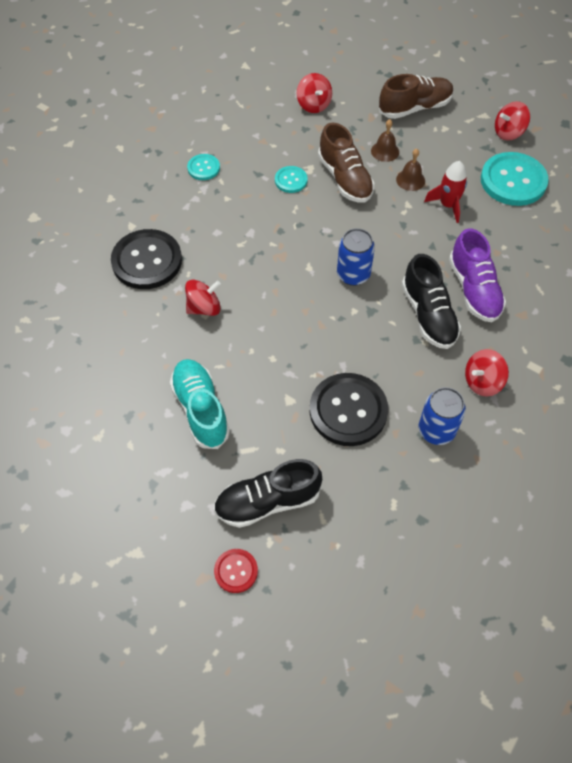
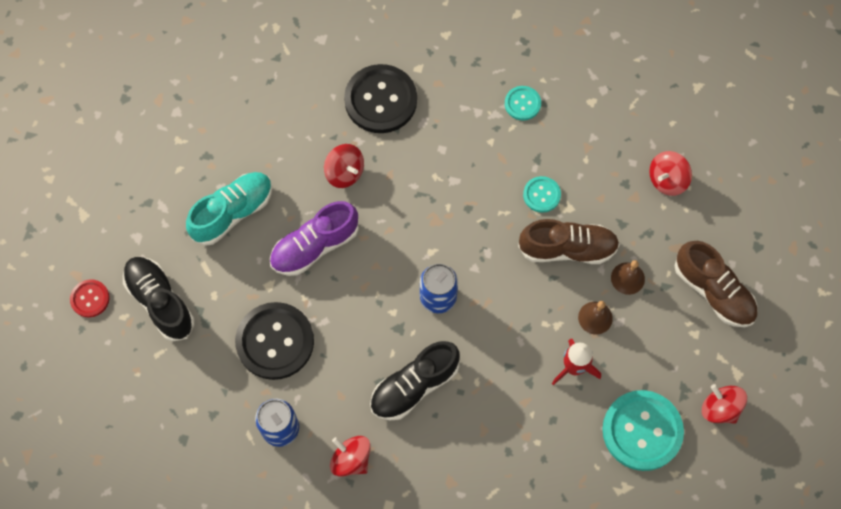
camera: 70 degrees right, 10 degrees up
brown shoe [318,122,374,203] -> brown shoe turned 135 degrees counterclockwise [518,219,620,264]
purple shoe [449,228,506,322] -> purple shoe moved to [270,201,359,276]

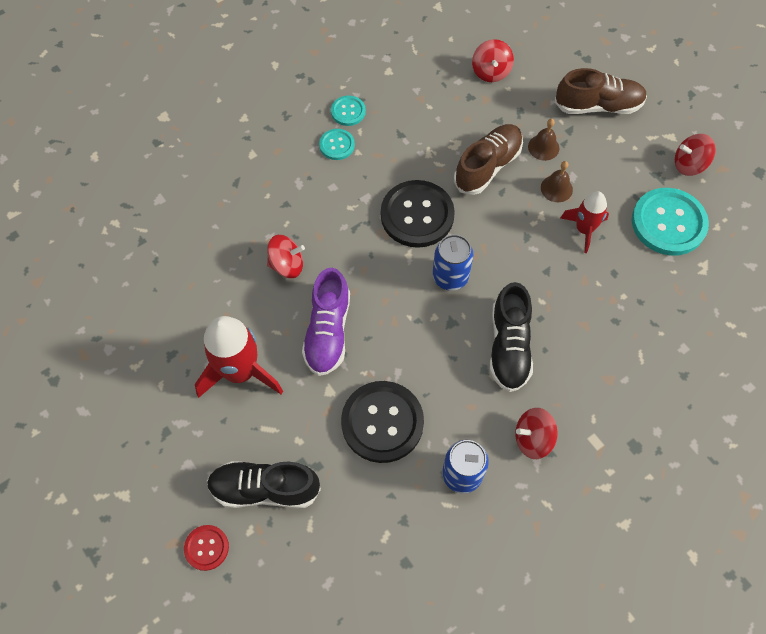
camera: 50 degrees left, 5 degrees down
turquoise shoe [186,172,273,246] -> red rocket [195,316,283,398]
black button [344,64,417,133] -> black button moved to [381,180,455,248]
turquoise button [523,176,561,213] -> turquoise button moved to [319,129,355,160]

